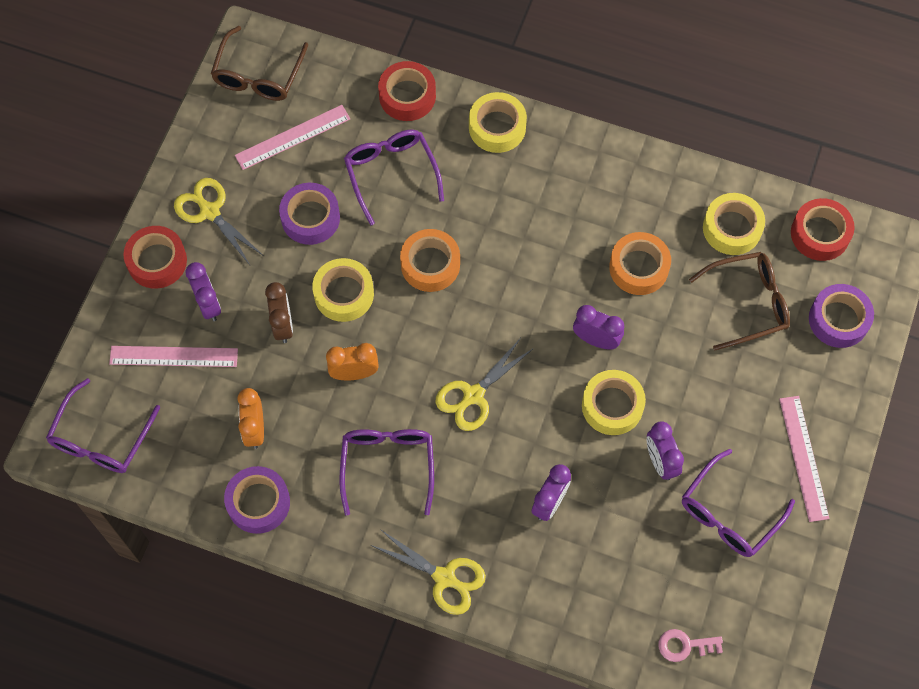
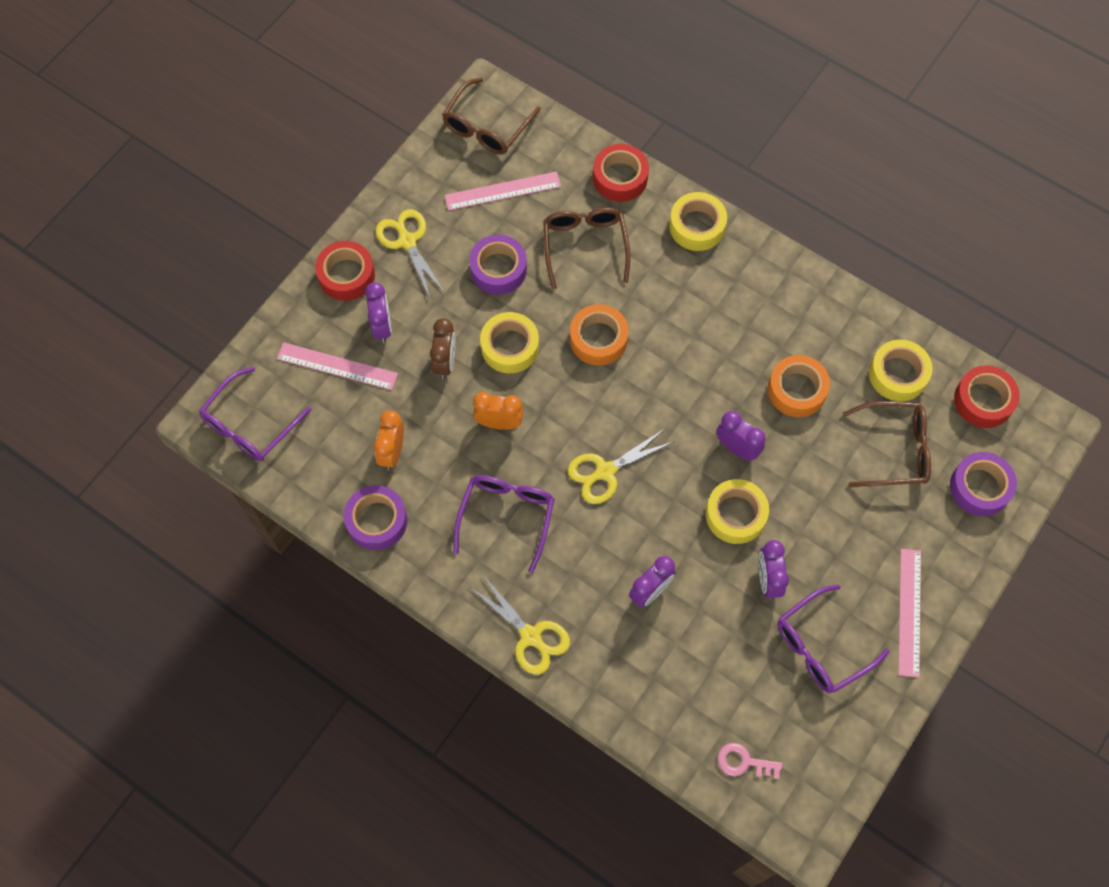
camera: 15 degrees right, 0 degrees up
purple glasses [344,129,444,225] -> brown glasses [543,208,630,289]

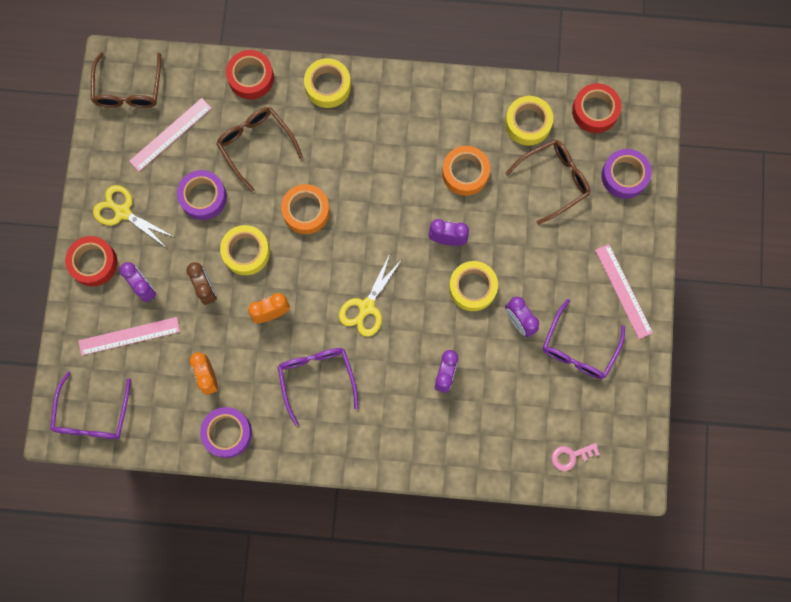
camera: 30 degrees left, 10 degrees up
yellow scissors [471,575,570,675] -> none

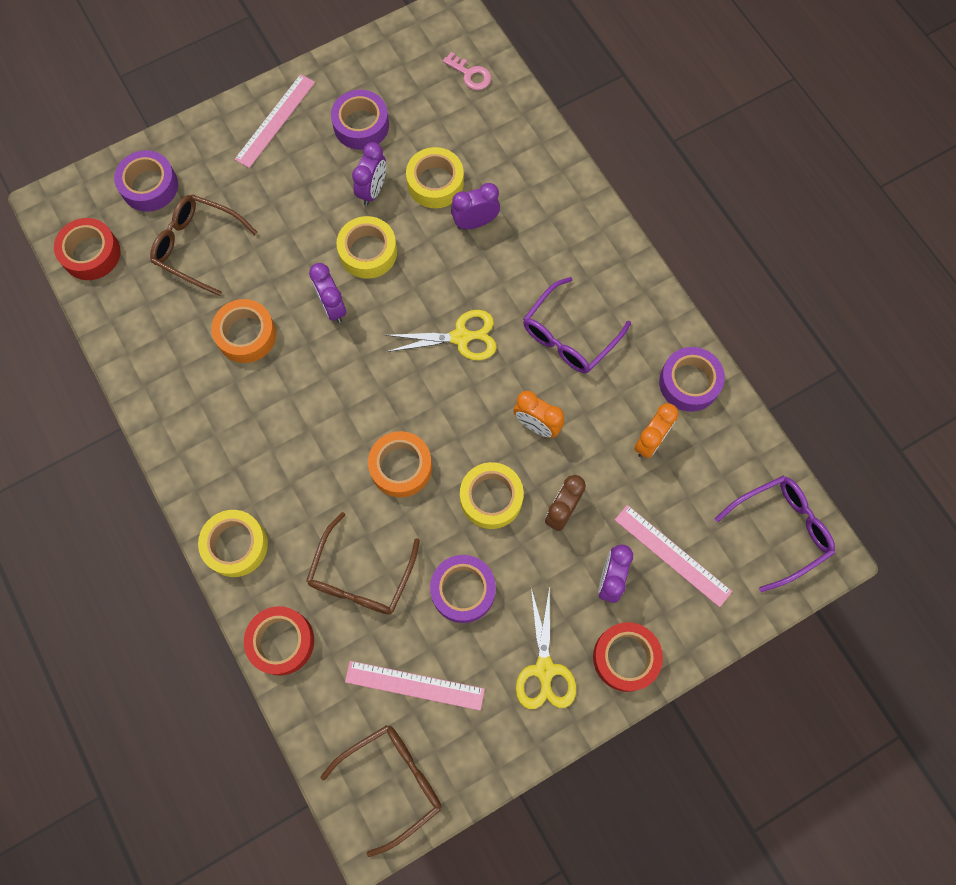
camera: 125 degrees left, 5 degrees down
yellow tape [505,96,553,146] -> yellow tape moved to [406,147,464,208]
purple glasses [543,299,625,379] -> purple tape [331,90,389,150]

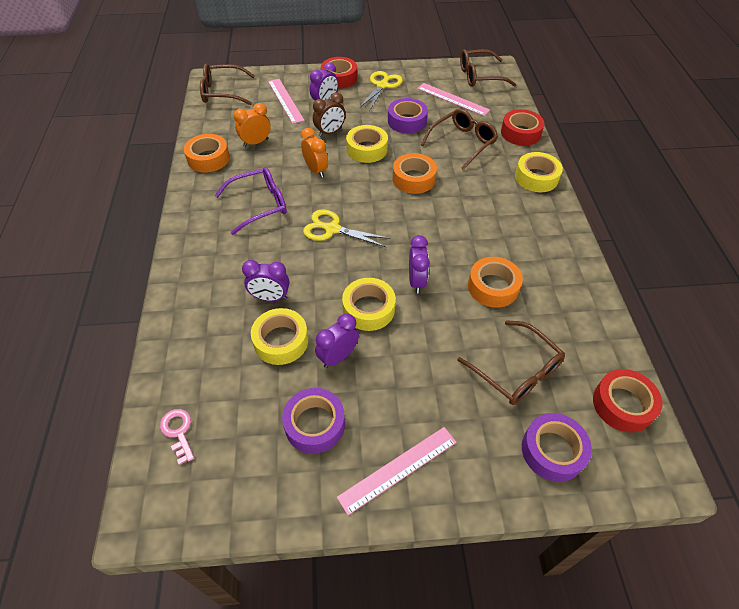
camera: 155 degrees left, 20 degrees down
purple tape [659,347,725,412] -> orange tape [184,134,230,173]
purple glasses [715,476,835,592] -> brown glasses [200,64,255,105]

